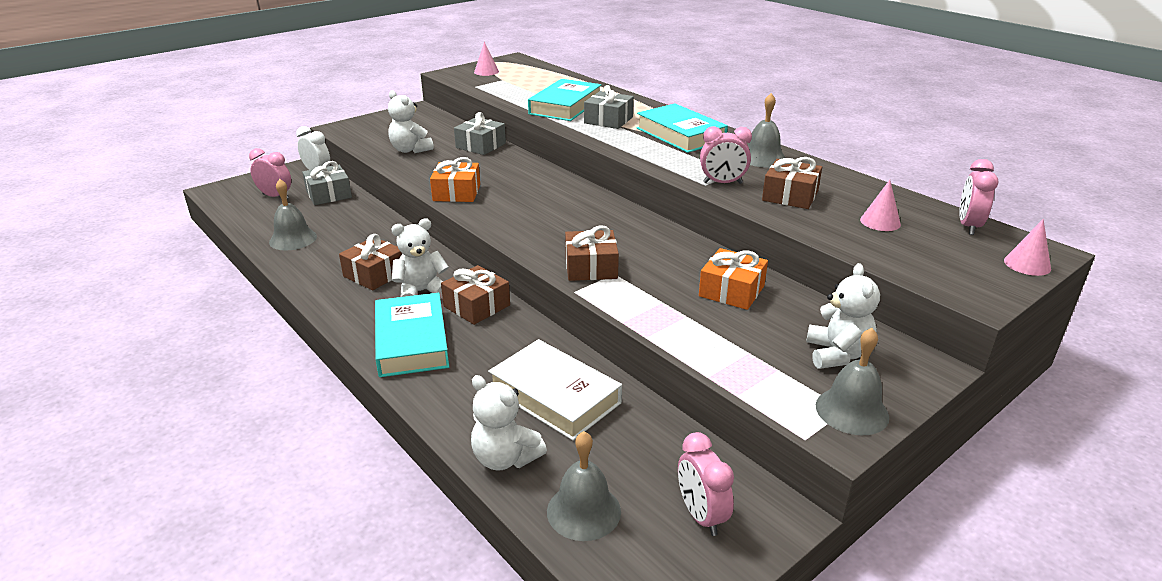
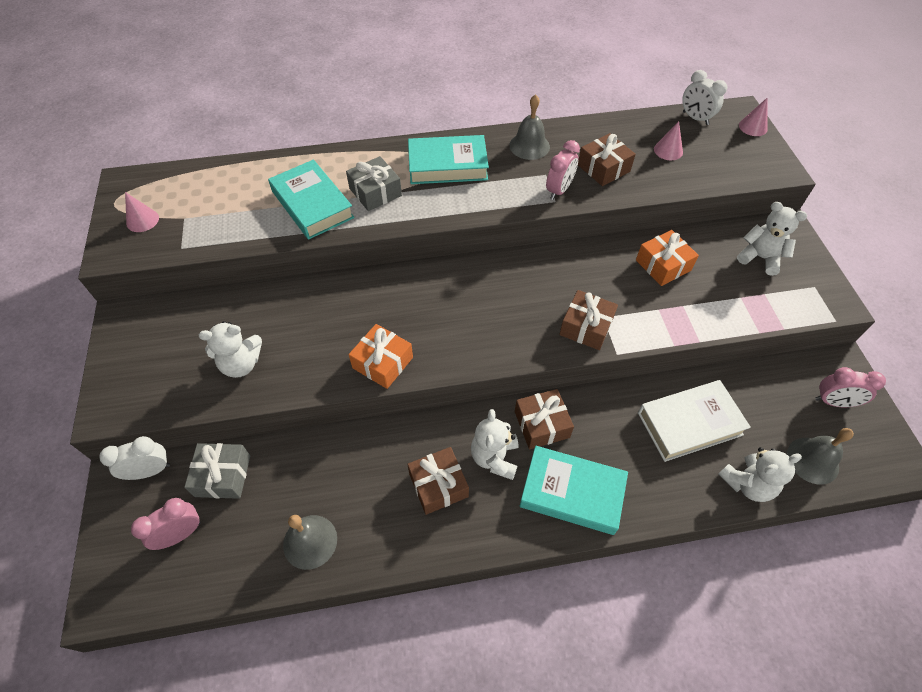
camera: 60 degrees left, 25 degrees up
grey gift [454,112,506,155] -> none
grey bell [816,328,889,435] -> none
pink clock [959,159,998,235] -> white clock [682,70,727,125]

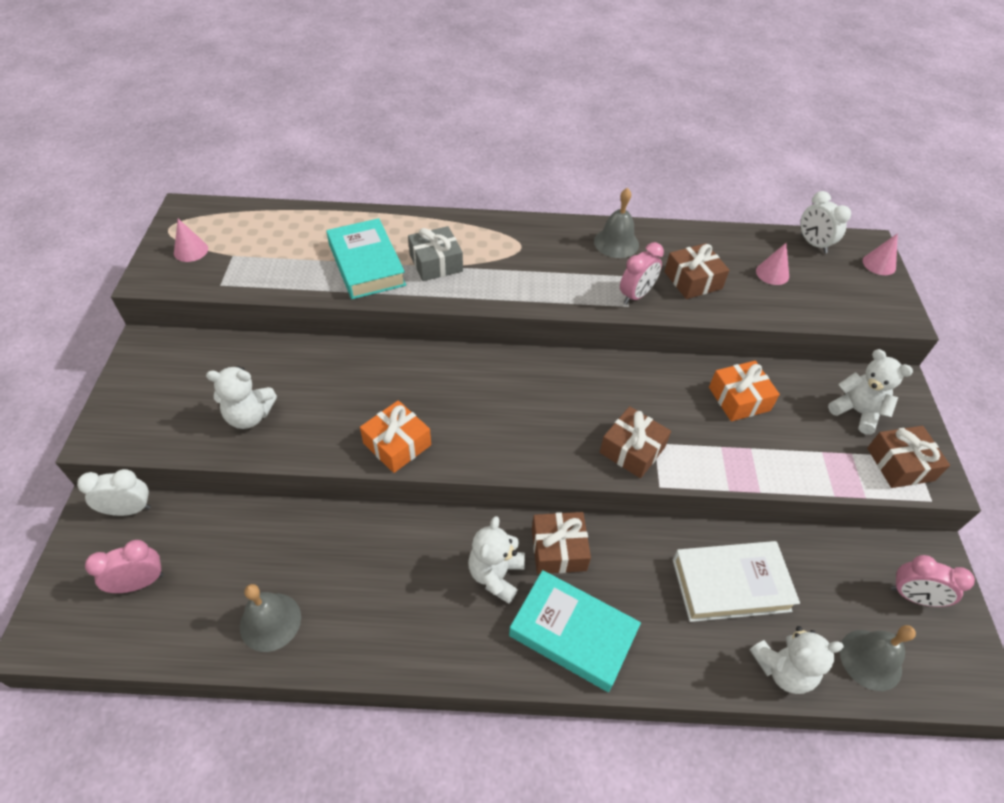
camera: 10 degrees right, 5 degrees down
grey gift [184,443,250,499] -> none
brown gift [407,447,469,515] -> brown gift moved to [867,426,950,488]
turquoise book [408,135,489,184] -> none

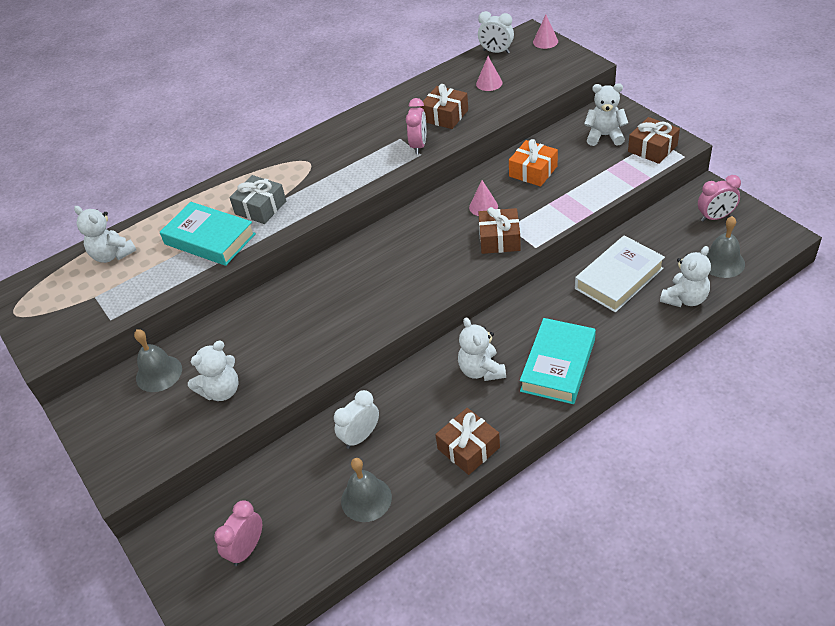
camera: 30 degrees left, 5 degrees down
white clock [77,469,151,516] -> white clock moved to [334,390,379,449]
pink cone [174,219,208,262] -> pink cone moved to [469,180,498,216]
orange gift [360,400,431,473] -> none
turquoise book [509,570,641,692] -> turquoise book turned 60 degrees counterclockwise [520,318,596,404]
brown gift [532,512,591,574] -> brown gift moved to [435,408,500,475]
grey bell [594,188,639,258] -> grey bell moved to [134,329,182,392]
none -> white teddy bear [74,206,136,263]

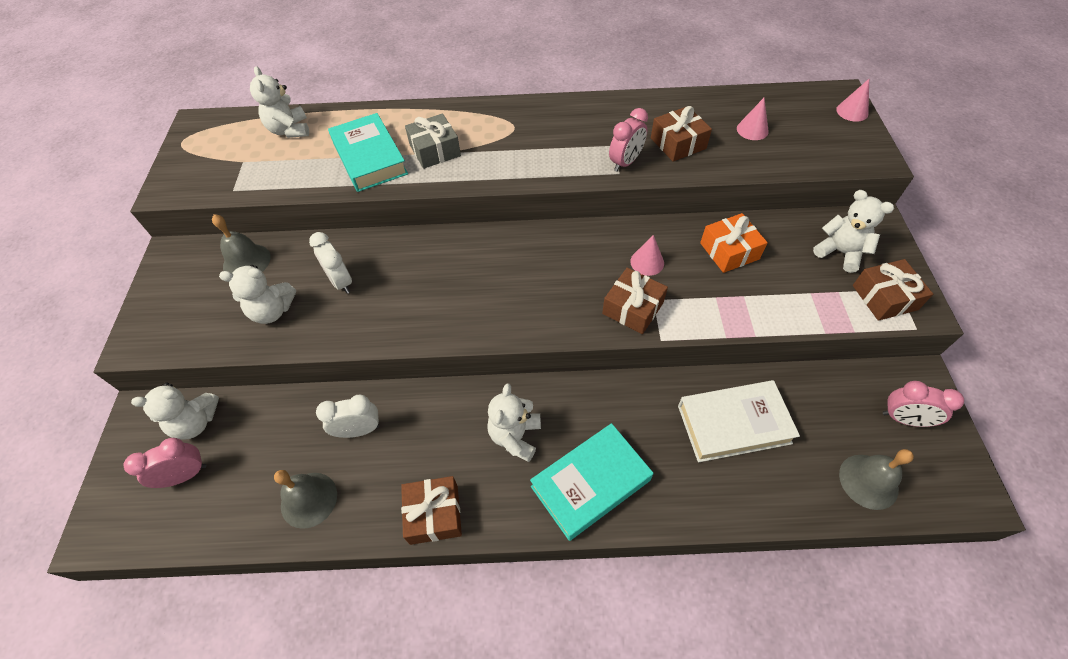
camera: 30 degrees right, 10 degrees up
white clock [478,11,514,54] -> white clock moved to [309,232,352,294]
white teddy bear [660,246,711,307] -> white teddy bear moved to [131,382,219,440]

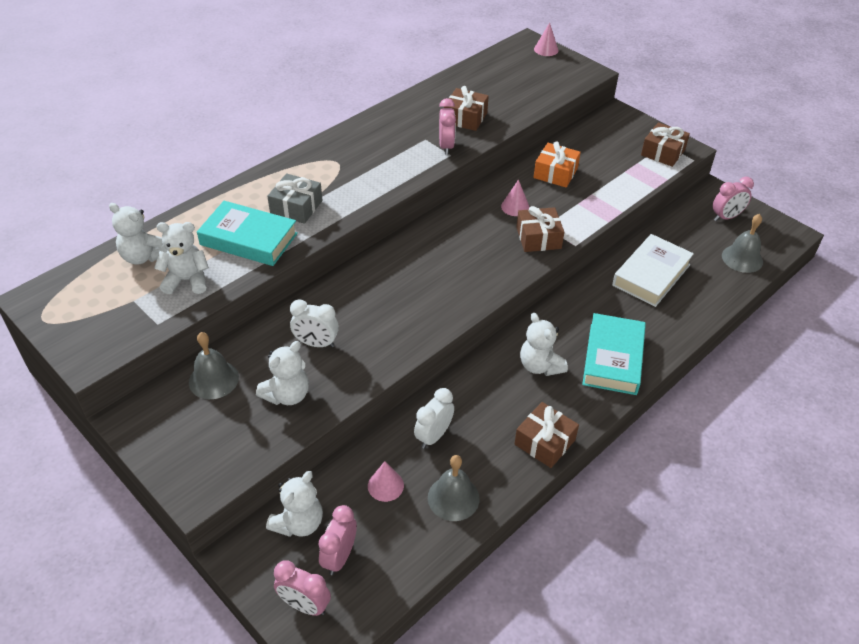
camera: 45 degrees left, 10 degrees down
pink cone [737,98,769,140] -> pink cone moved to [368,461,404,502]
white teddy bear [813,190,894,273] -> white teddy bear moved to [154,222,209,294]
none -> pink clock [274,560,331,616]

